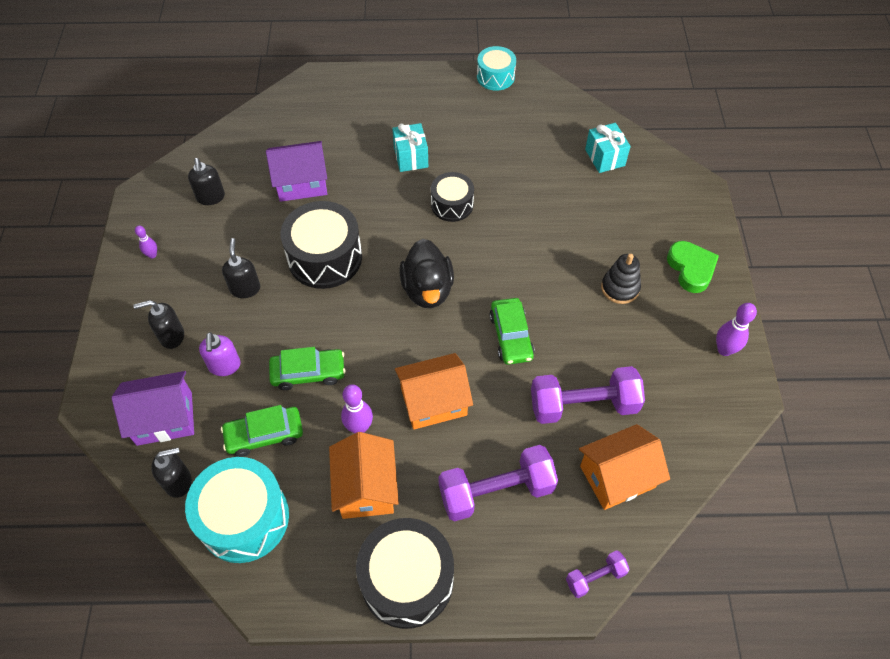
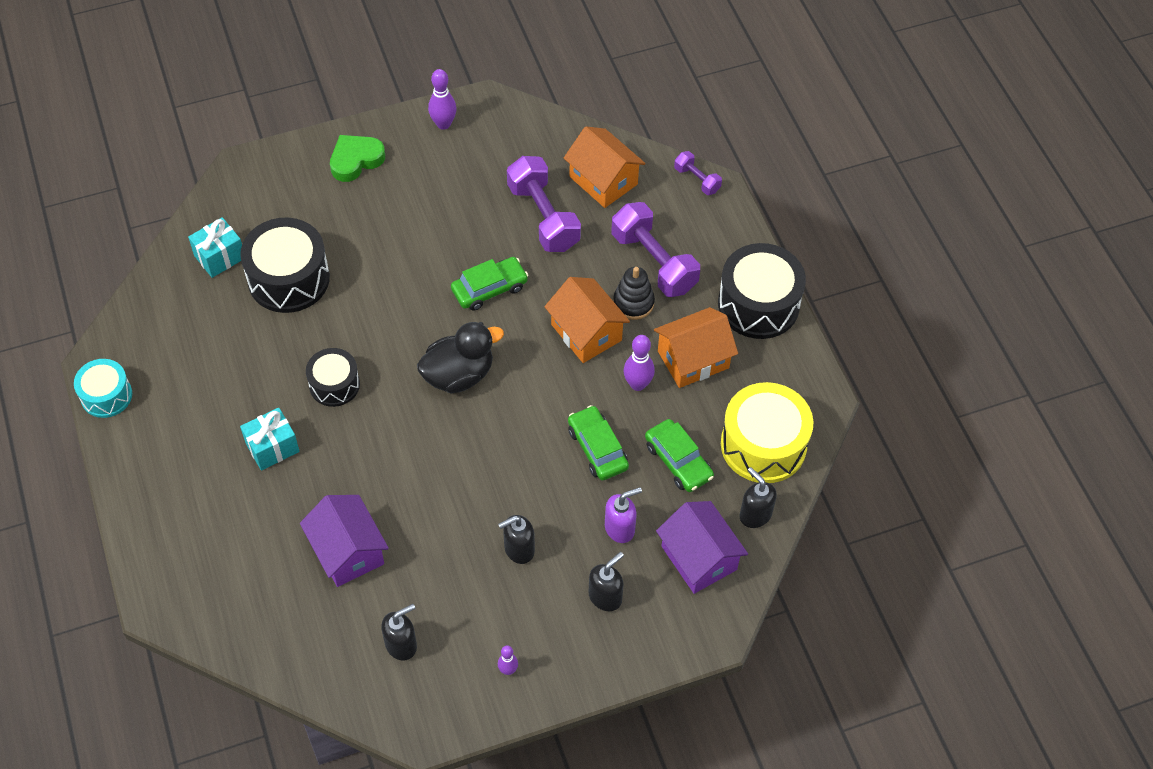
camera: 110 degrees left, 0 degrees up
black soap dispenser [133,300,184,349] -> black soap dispenser turned 105 degrees counterclockwise [588,552,624,611]
turquoise drum [185,457,289,563] -> yellow drum [721,382,813,483]
black drum [281,201,362,289] -> black drum moved to [240,218,330,313]
black stacking toy [601,254,641,304] -> black stacking toy moved to [613,267,655,320]

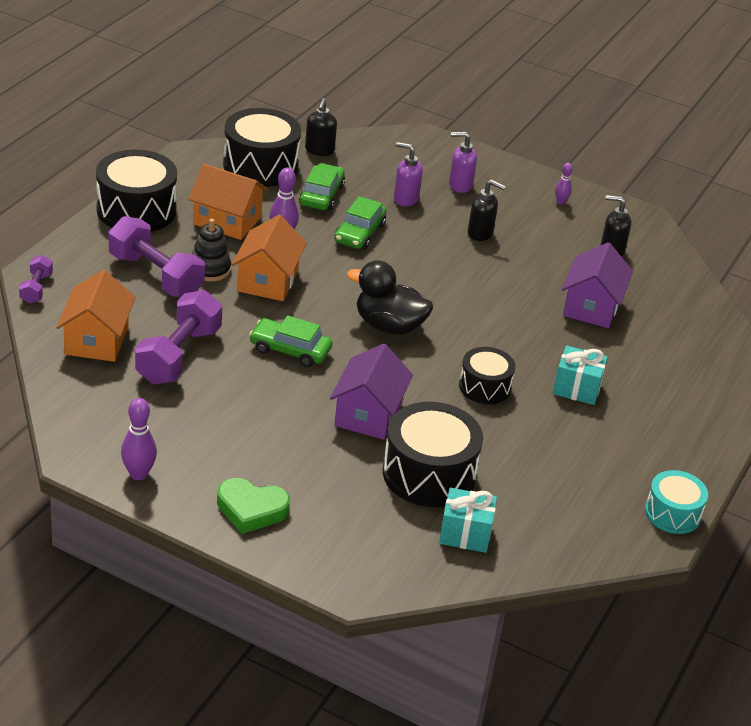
camera: 135 degrees left, 20 degrees down
black soap dispenser [588,552,624,611] -> purple soap dispenser [449,132,477,193]
purple dumbbell [612,202,700,297] -> purple dumbbell turned 60 degrees counterclockwise [109,216,205,297]
purple house [656,501,748,594] -> purple house moved to [330,344,413,440]
yellow drum [721,382,813,483] -> black drum [223,108,301,187]

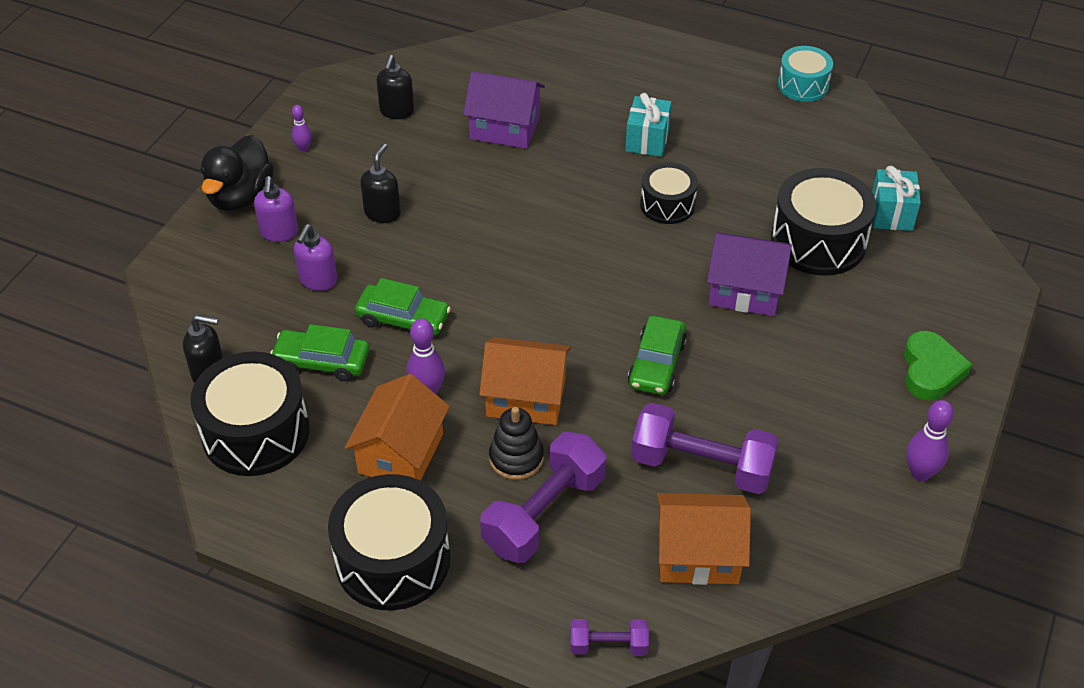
camera: 90 degrees left, 10 degrees up
black duck [347,260,433,335] -> black duck moved to [201,135,274,211]

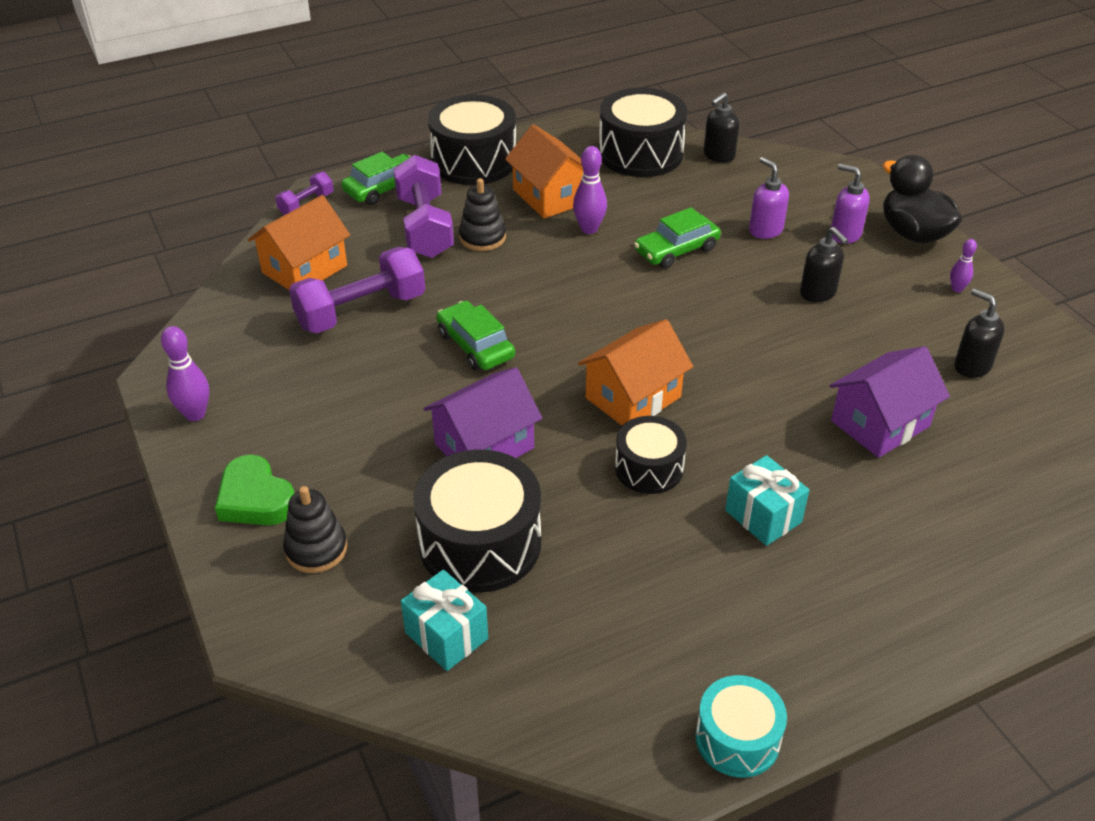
camera: 130 degrees right, 5 degrees down
green car [270,324,369,381] -> green car moved to [341,152,411,205]
orange house [479,337,571,425] -> orange house moved to [578,319,693,425]
none -> black stacking toy [283,486,347,573]

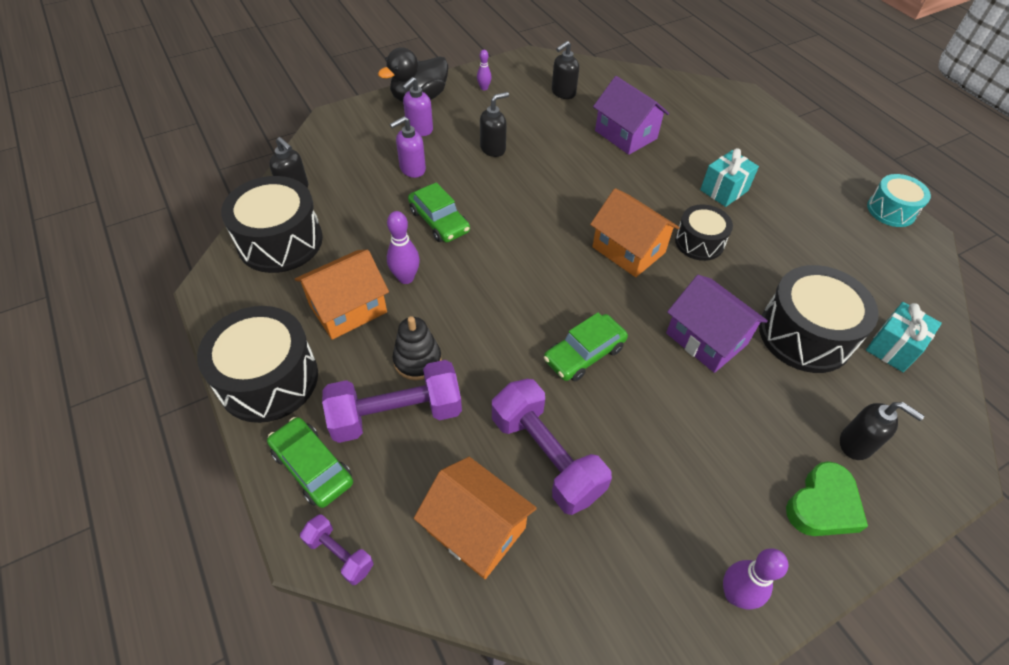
camera: 95 degrees left, 10 degrees up
black stacking toy [283,486,347,573] -> black soap dispenser [840,402,924,460]

